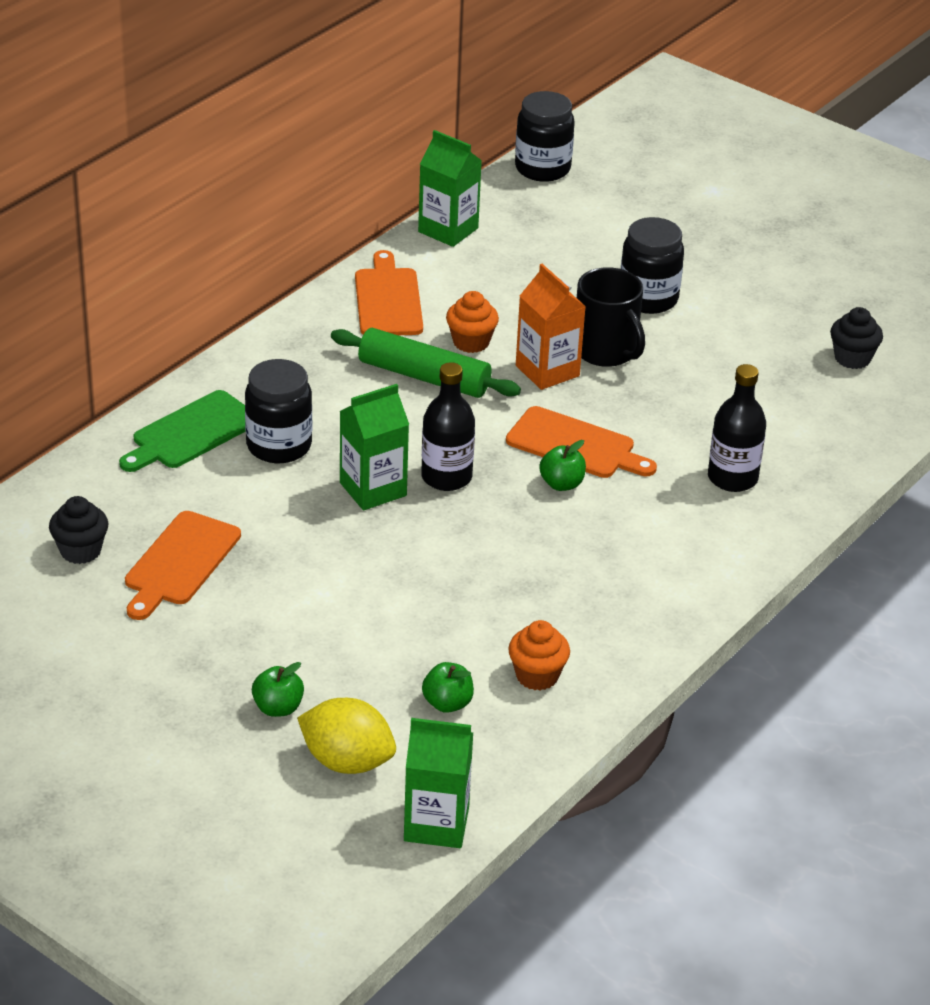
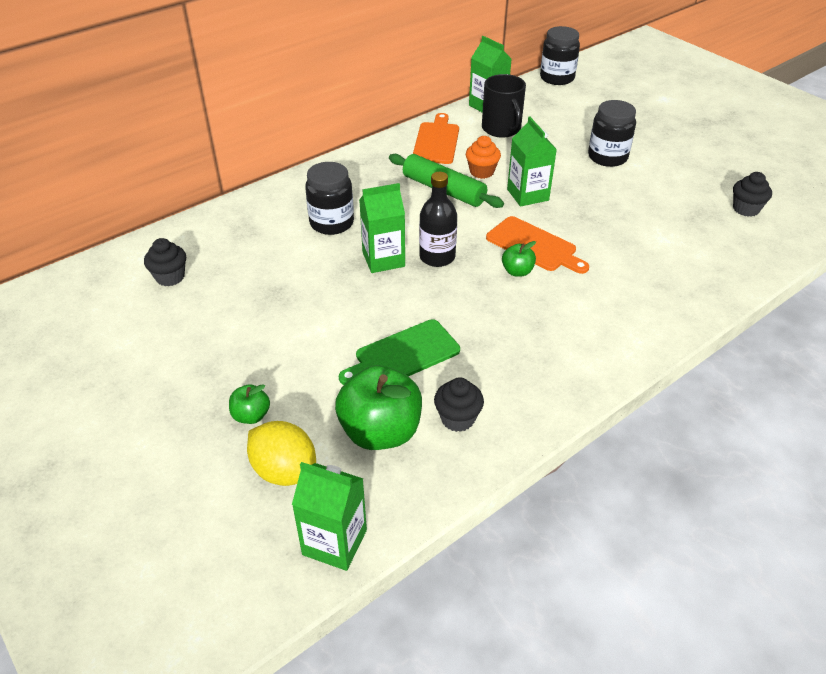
camera: 15 degrees right, 5 degrees up
green cutting board [119,390,246,472] -> green cutting board moved to [339,319,460,385]
orange cutting board [125,511,241,620] -> none
green apple [422,662,474,713] -> green apple [335,365,422,450], size x2.06
orange cupcake [508,620,570,691] -> black cupcake [434,377,484,432]
orange carton [516,264,586,390] -> green carton [507,117,557,207]
black mug [577,267,645,367] -> black mug moved to [482,74,526,138]
black bottle [708,364,766,492] -> none

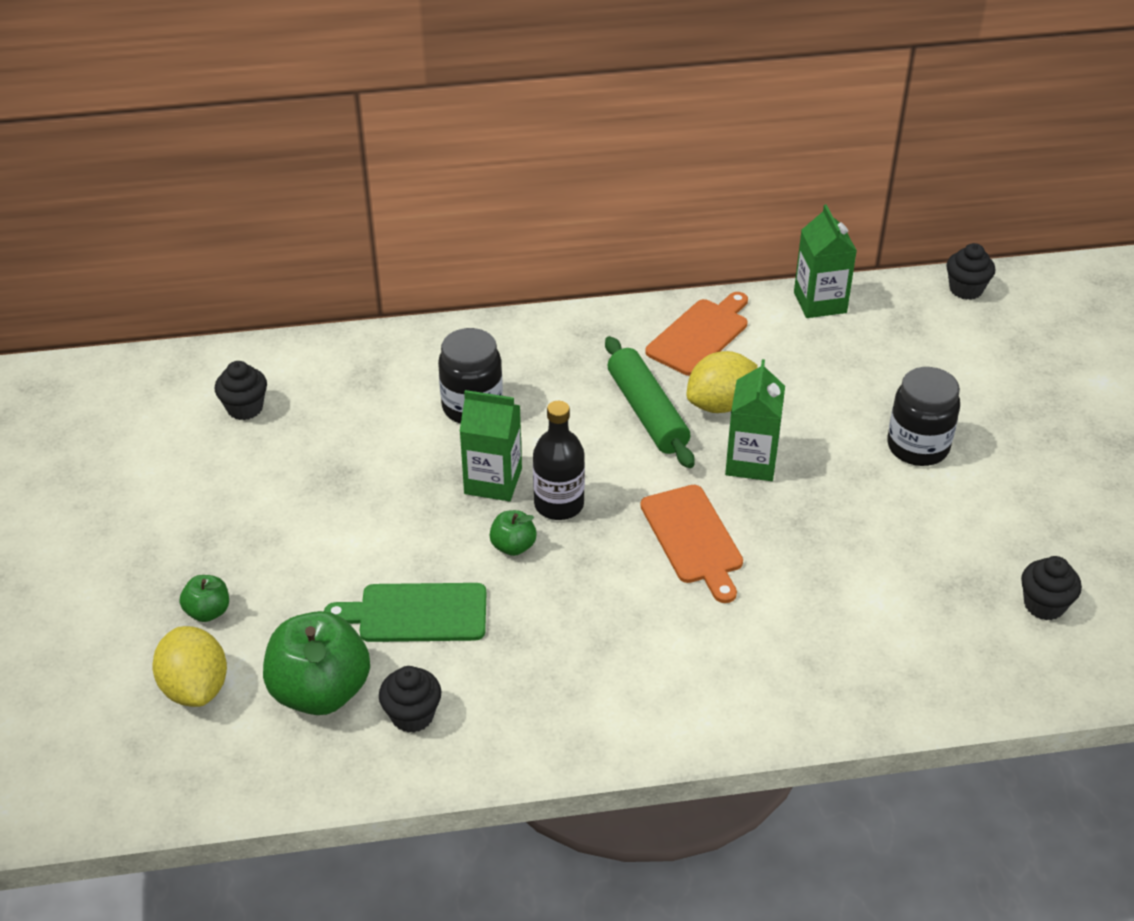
camera: 30 degrees right, 0 degrees up
green carton [292,462,367,571] -> none
orange cupcake [466,136,501,179] -> yellow lemon [687,351,758,413]
black mug [482,74,526,138] -> none
green apple [502,241,536,277] -> green apple moved to [489,510,537,556]
black jar [540,26,580,85] -> black cupcake [946,243,995,300]

